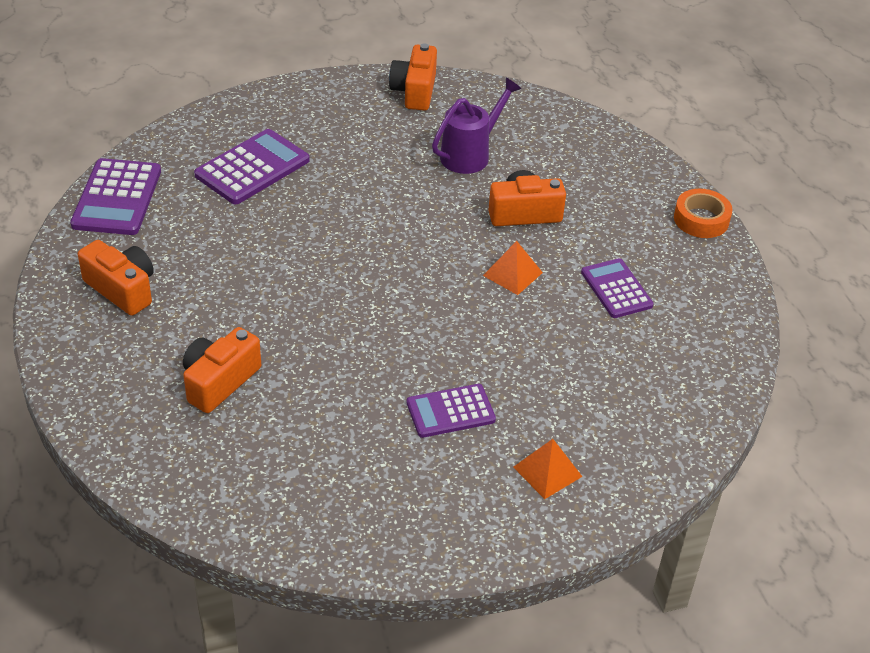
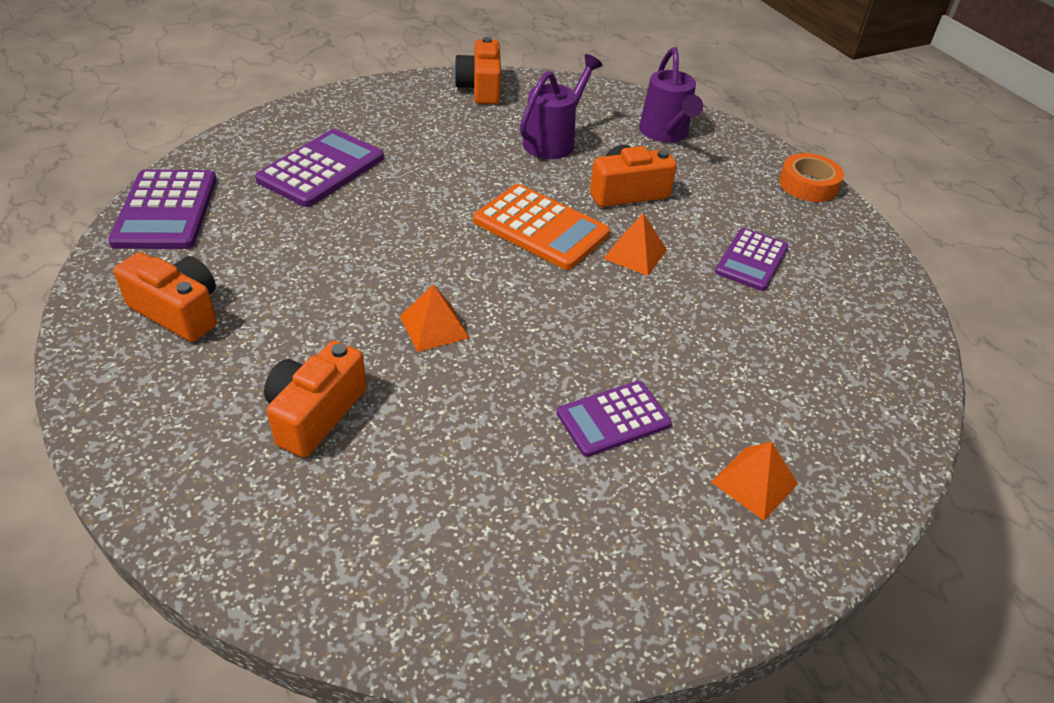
camera: 10 degrees left, 0 degrees up
purple calculator [581,258,653,318] -> purple calculator turned 120 degrees counterclockwise [715,228,789,291]
none -> orange pyramid [400,285,469,352]
none -> orange calculator [473,184,610,270]
none -> purple watering can [639,47,703,142]

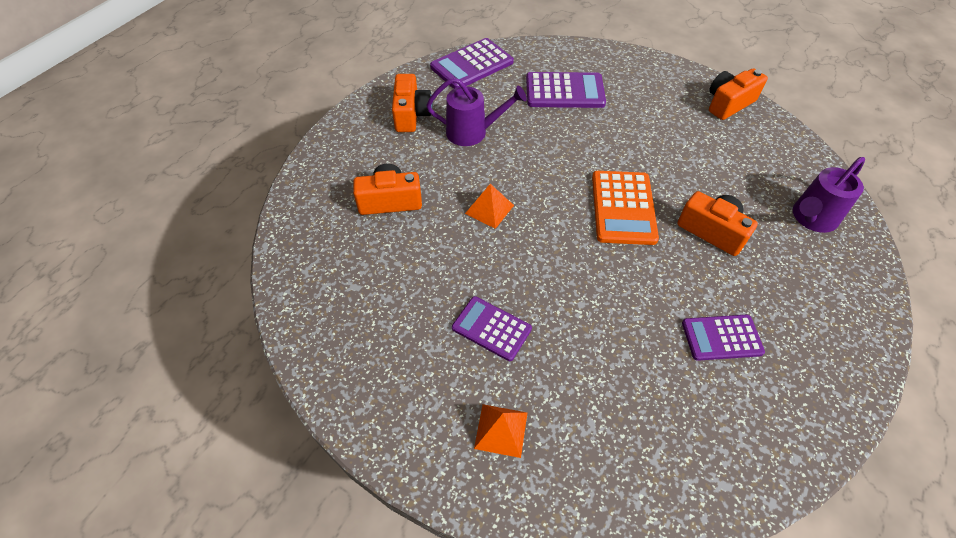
camera: 60 degrees right, 10 degrees up
purple watering can [520,54,602,159] -> purple watering can moved to [426,77,527,146]
orange pyramid [603,213,667,276] -> none
orange tape [779,153,844,202] -> none

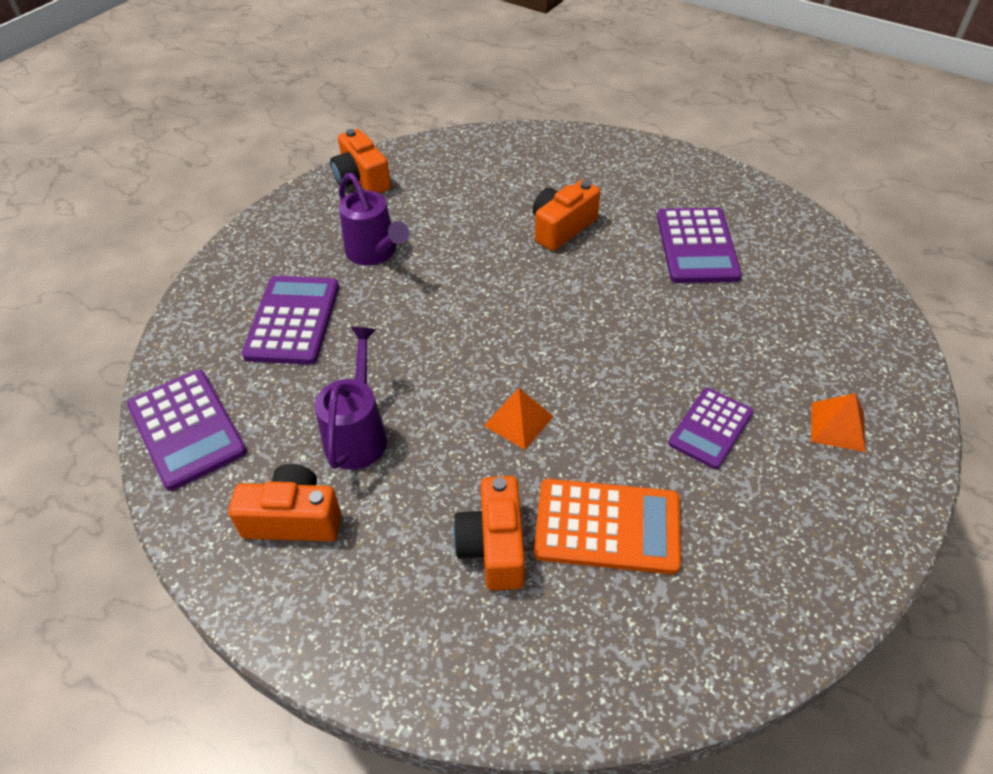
camera: 85 degrees left, 5 degrees down
orange calculator [592,171,659,245] -> orange calculator moved to [534,479,681,574]
purple calculator [682,314,765,361] -> purple calculator [657,208,742,283], size x1.51
purple watering can [793,157,865,233] -> purple watering can moved to [339,173,409,266]

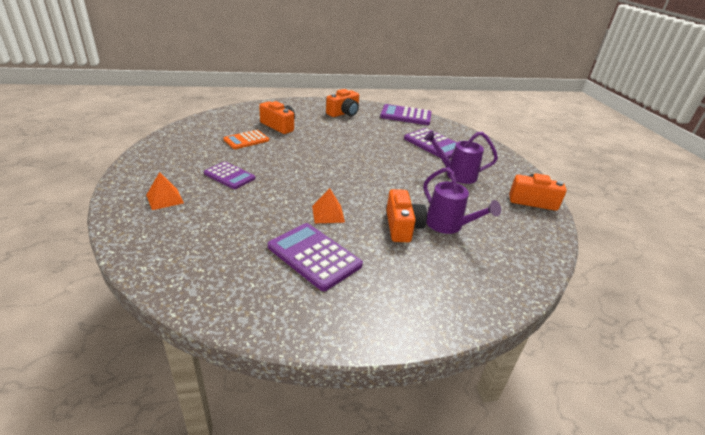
camera: 130 degrees right, 15 degrees down
purple watering can [315,327,387,470] -> purple watering can moved to [423,167,501,234]
orange pyramid [484,388,554,450] -> orange pyramid moved to [312,188,345,223]
orange calculator [534,479,681,574] -> orange calculator [223,130,269,149], size x0.66
purple calculator [668,388,754,469] -> purple calculator turned 135 degrees clockwise [204,162,255,189]

